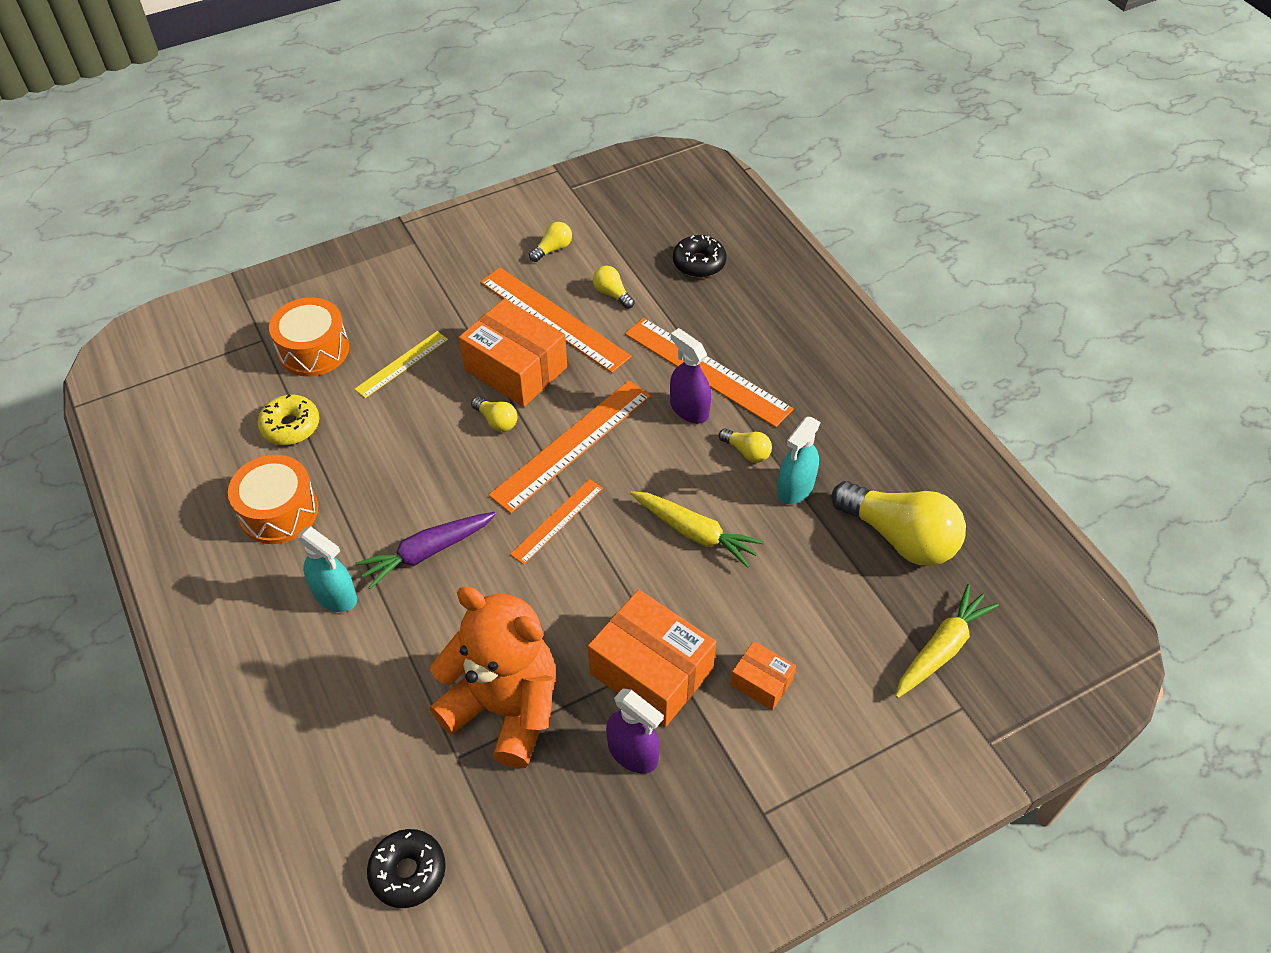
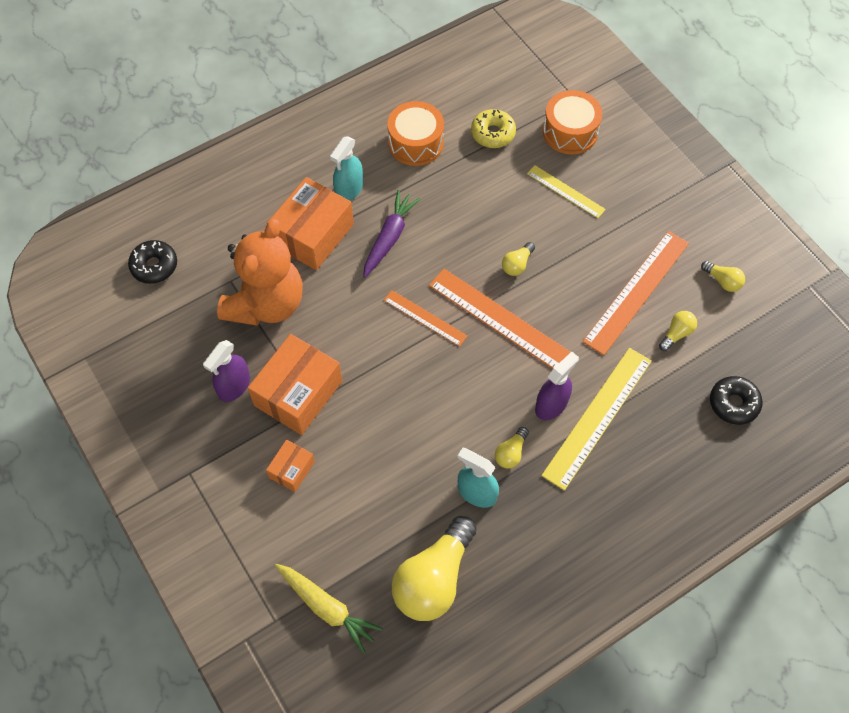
camera: 85 degrees right, 10 degrees up
purple carrot [355,512,496,589] -> purple carrot turned 60 degrees clockwise [363,190,421,278]
orange box [459,299,567,407] -> orange box moved to [267,177,354,270]
orange ruler [625,318,794,428] -> yellow ruler [541,348,652,491]
yellow carrot [630,491,764,568] -> none

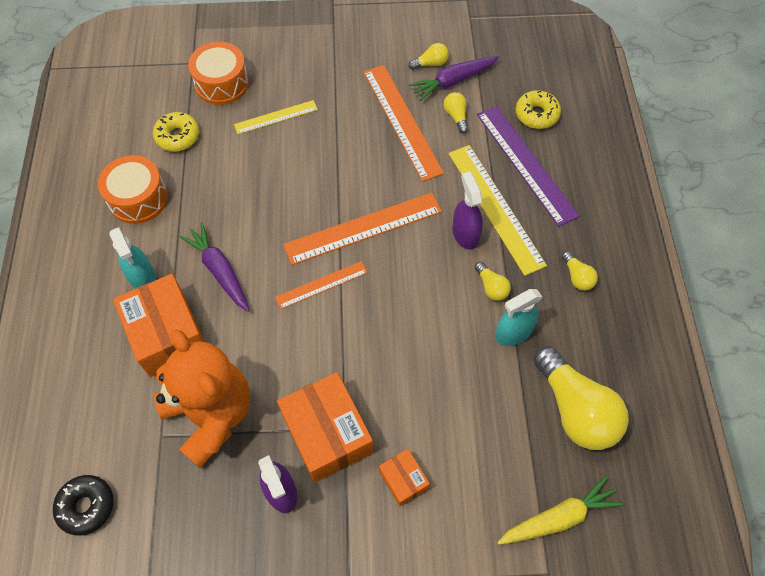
camera: 60 degrees left, 0 degrees up
yellow light bulb [502,242,535,276] -> yellow light bulb moved to [562,251,598,291]
black donut [710,376,763,425] -> yellow donut [516,90,561,129]
none -> purple carrot [408,56,499,101]
none -> purple ruler [477,106,580,227]

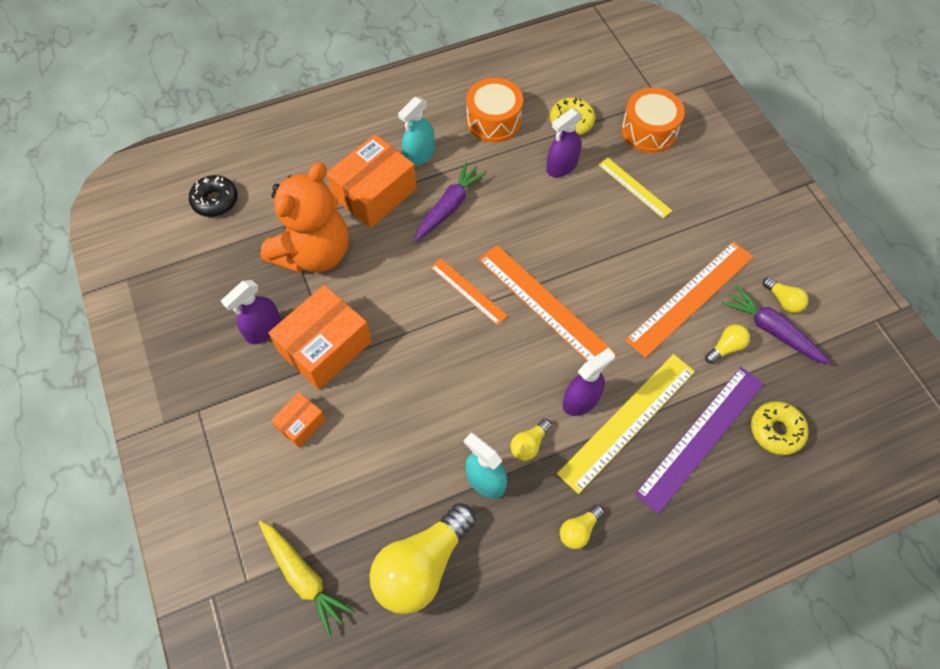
camera: 70 degrees right, 0 degrees up
none -> purple spray bottle [546,108,582,177]

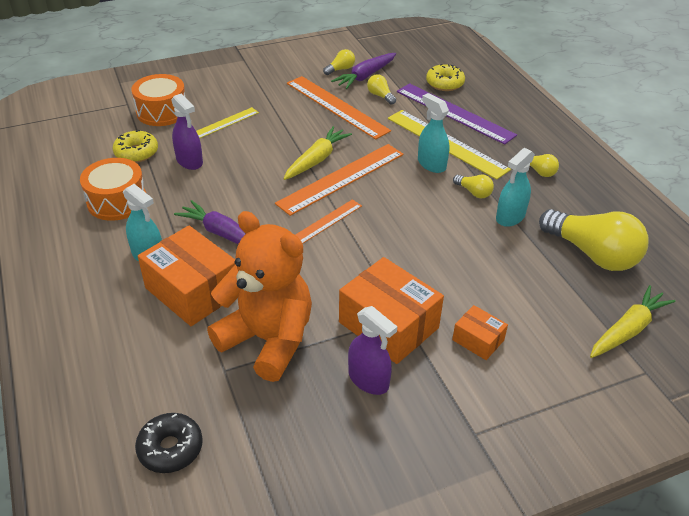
camera: 90 degrees left, 20 degrees down
purple spray bottle [563,348,615,416] -> turquoise spray bottle [418,93,449,173]
none -> yellow carrot [284,126,352,180]

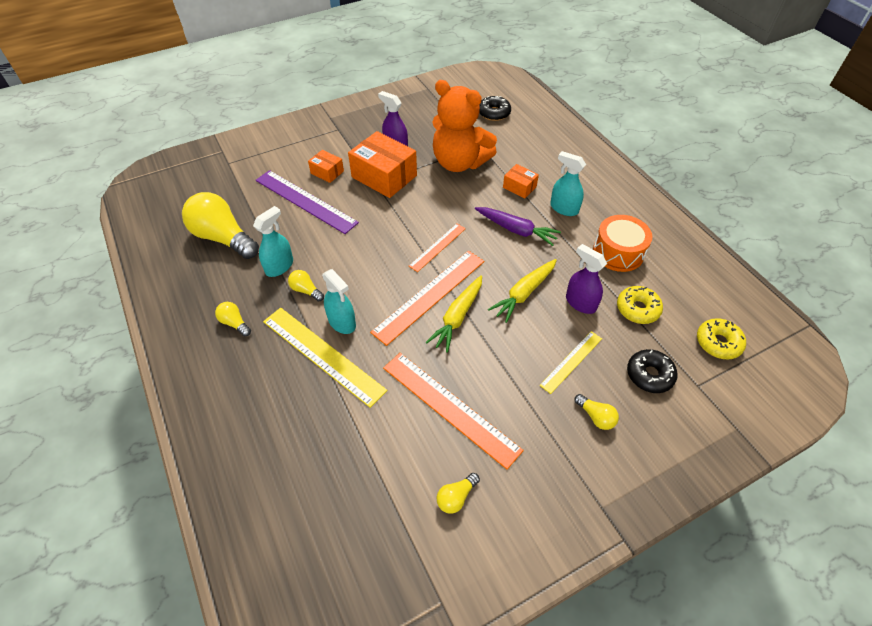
camera: 175 degrees right, 10 degrees up
orange drum [131,74,186,126] -> black donut [627,349,677,393]
orange box [138,226,235,326] -> orange box [503,164,539,199], size x0.51
purple carrot [331,53,396,89] -> none
yellow light bulb [367,74,396,105] -> yellow light bulb moved to [575,394,619,430]
purple ruler [397,83,517,145] -> purple ruler moved to [256,170,359,234]
yellow donut [426,64,465,91] -> yellow donut moved to [697,318,746,360]
yellow carrot [590,285,675,358] -> yellow carrot moved to [488,259,557,323]

